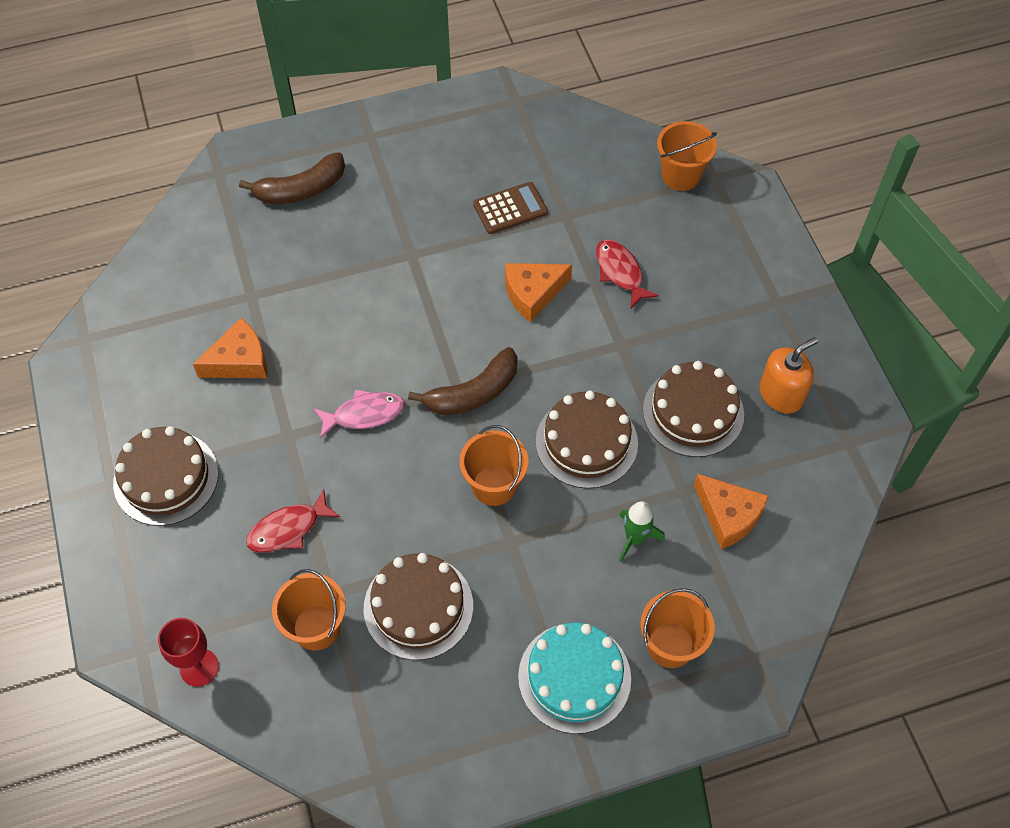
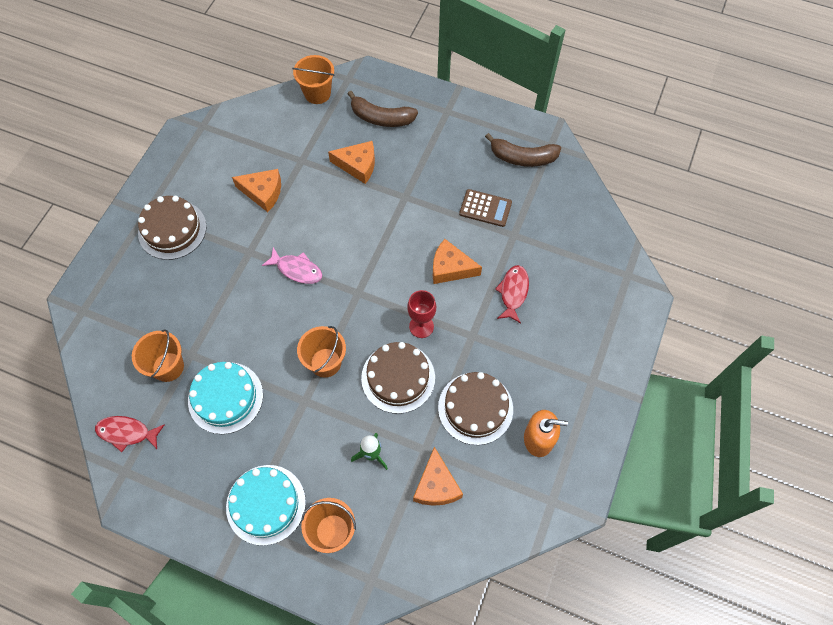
camera: 40 degrees right, 5 degrees up
red goblet [158,618,219,687] -> red goblet moved to [407,290,436,338]
red fish [246,489,340,553] -> red fish moved to [95,416,165,452]
brown cake [364,553,473,660] -> turquoise cake [188,362,263,434]
brown banana [408,347,518,415] -> brown banana moved to [485,133,561,167]
orange bucket [657,121,717,191] -> orange bucket moved to [292,55,335,104]
none -> orange cheese [328,141,375,184]

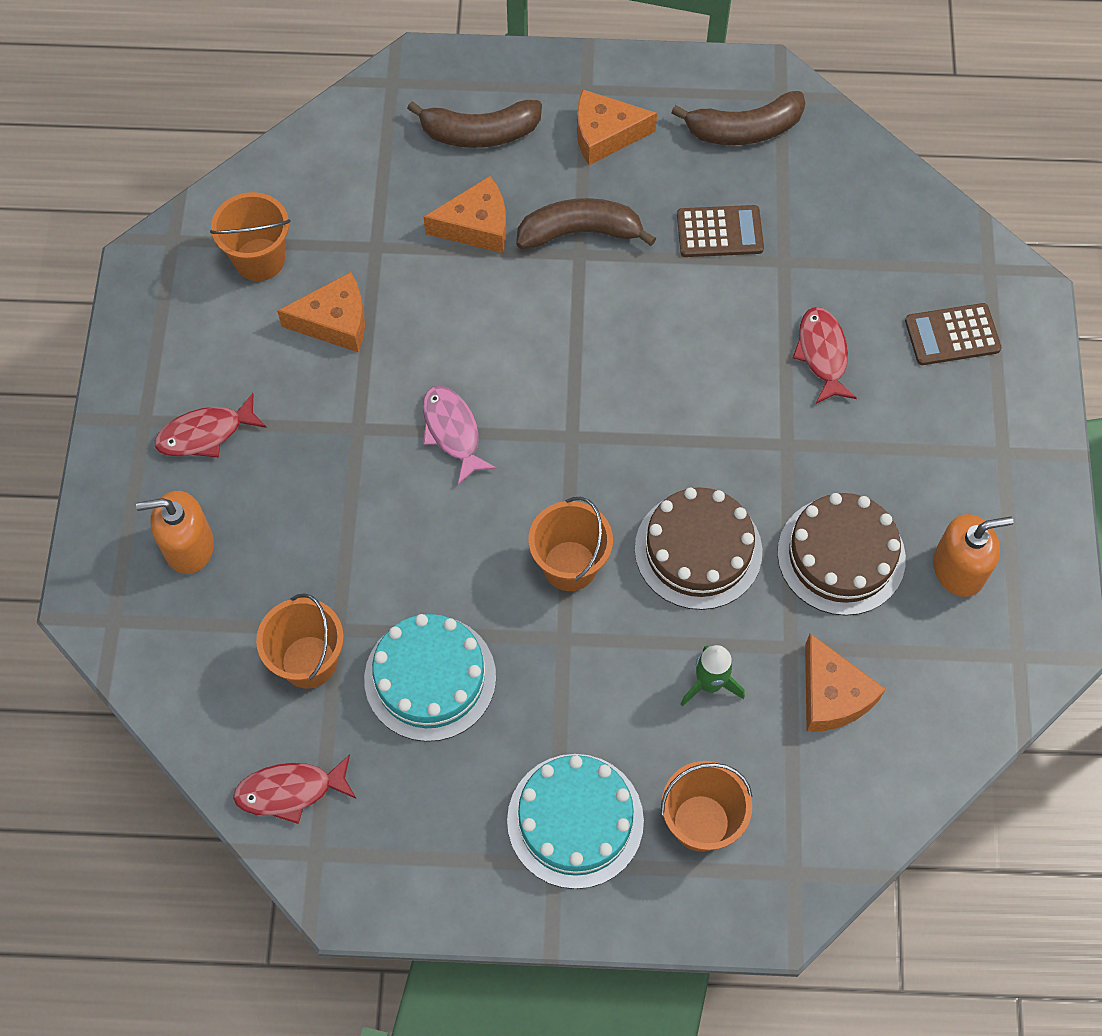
camera: 20 degrees left, 0 degrees up
brown cake [138,196,207,260] -> red fish [155,393,267,457]
pink fish [262,247,322,284] -> pink fish turned 120 degrees counterclockwise [423,386,497,485]
orange bucket [292,55,335,104] -> orange bucket moved to [210,192,291,281]
red goblet [407,290,436,338] -> none
orange cheese [433,239,482,284] -> orange cheese moved to [577,89,657,165]
none -> orange soap dispenser [136,491,214,574]
none -> brown banana [516,198,656,249]
none -> brown calculator [905,303,1001,365]

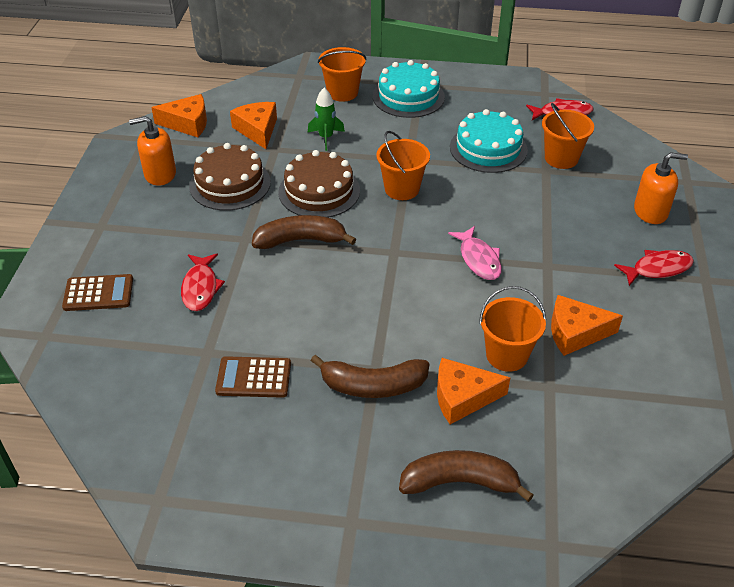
camera: 175 degrees left, 20 degrees down
orange bucket [210,192,291,281] -> orange bucket moved to [479,286,546,372]
orange cheese [577,89,657,165] -> orange cheese moved to [151,94,207,137]
brown banana [671,91,805,145] -> brown banana moved to [252,215,356,249]

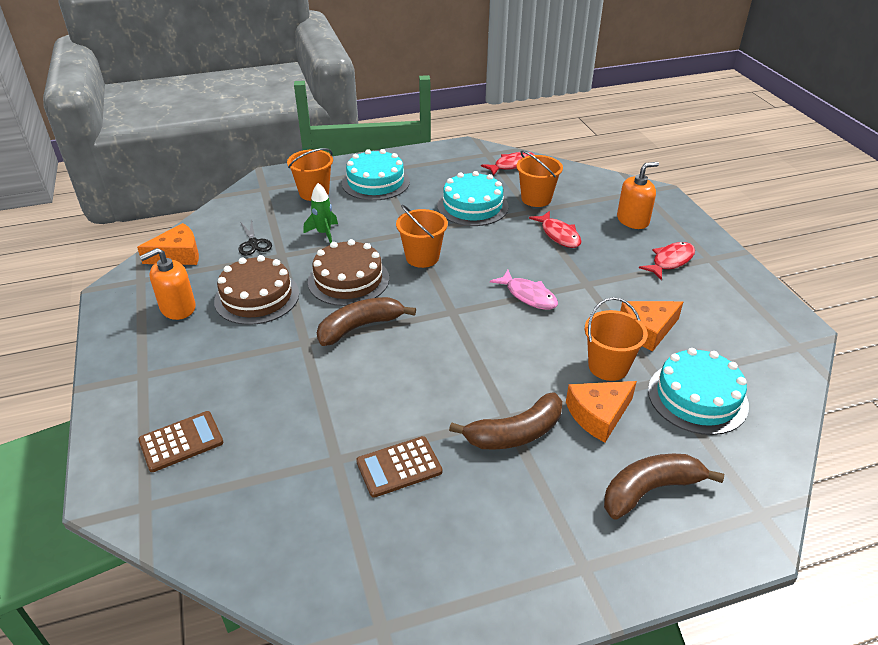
camera: 25 degrees left, 5 degrees down
red fish [181,254,225,311] -> red fish moved to [529,211,582,248]
orange cheese [230,102,277,149] -> black scissors [238,218,272,256]
none -> turquoise cake [648,348,749,435]

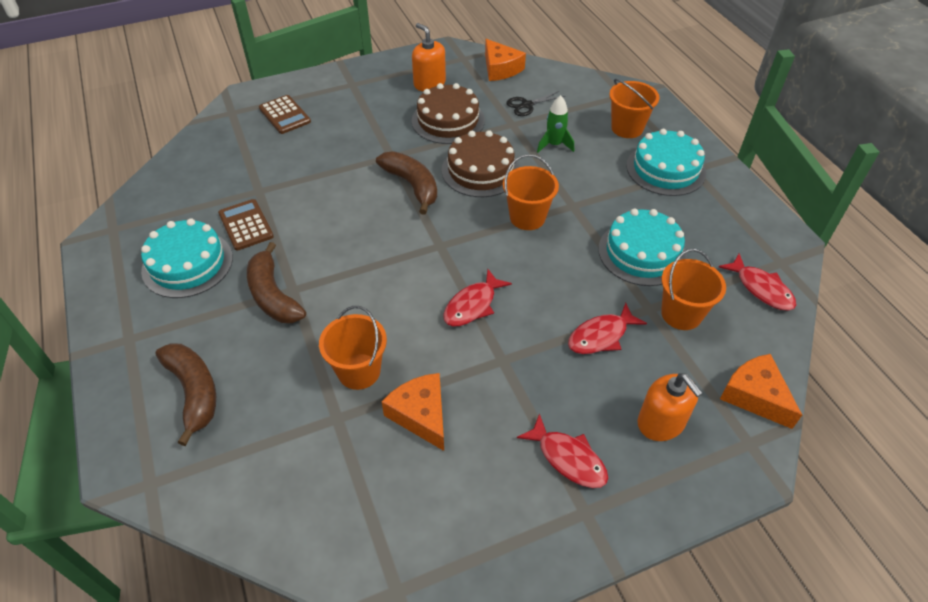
camera: 85 degrees right, 10 degrees up
pink fish [490,270,558,310] -> red fish [443,269,512,327]
orange cheese [566,381,637,442] -> orange cheese moved to [720,354,802,429]
turquoise cake [648,348,749,435] -> turquoise cake moved to [141,218,233,298]

